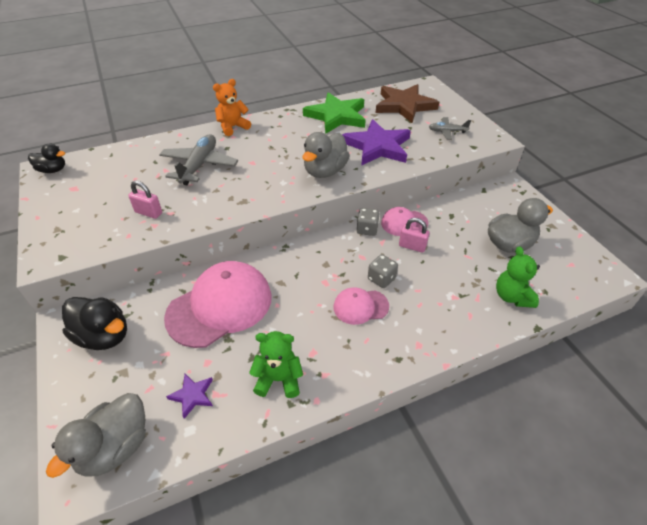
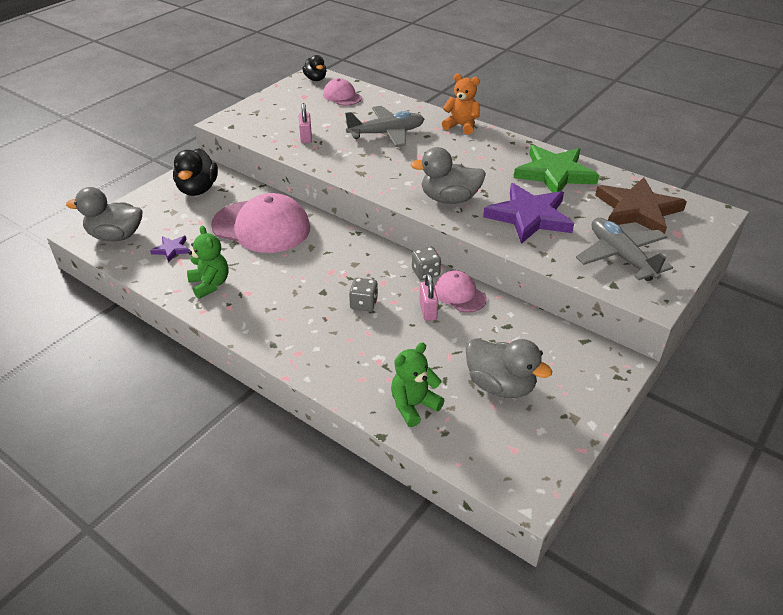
camera: 60 degrees right, 5 degrees down
pink cap [334,287,389,325] -> pink cap moved to [323,78,362,106]
grey plane [429,117,471,140] -> grey plane [576,218,673,281], size x1.82

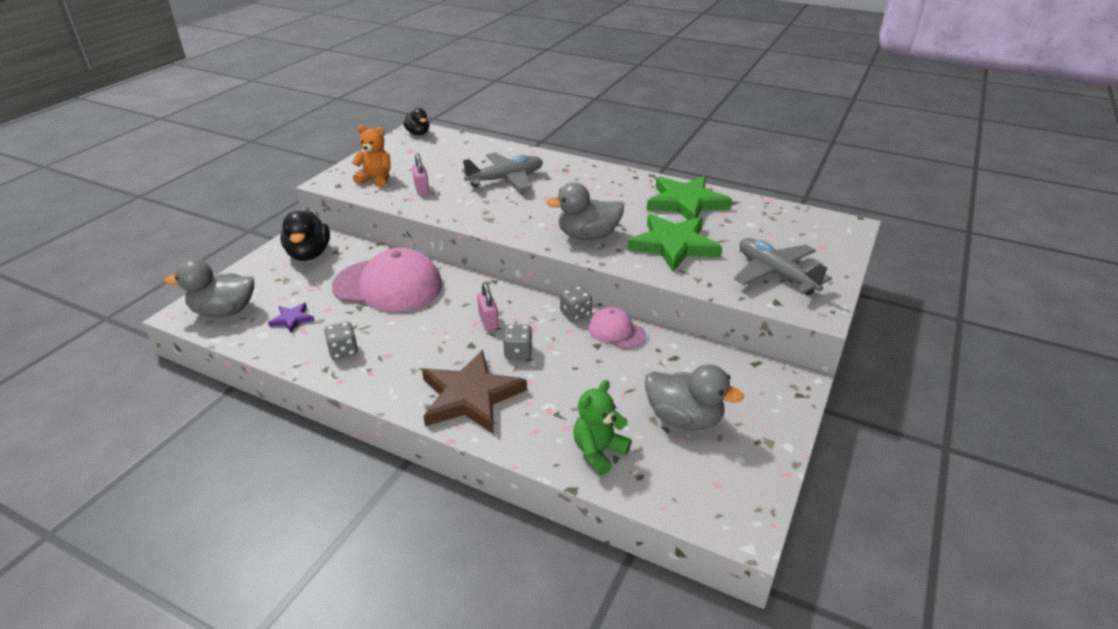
camera: 10 degrees left, 5 degrees down
green teddy bear [187,226,229,299] -> grey dice [324,322,358,360]
pink cap [323,78,362,106] -> none
pink padlock [419,274,438,321] -> pink padlock moved to [477,283,498,331]
orange teddy bear [442,73,480,135] -> orange teddy bear moved to [352,125,391,188]
purple star [483,183,574,244] -> green star [627,214,722,272]
brown star [595,177,687,234] -> brown star moved to [422,350,527,434]

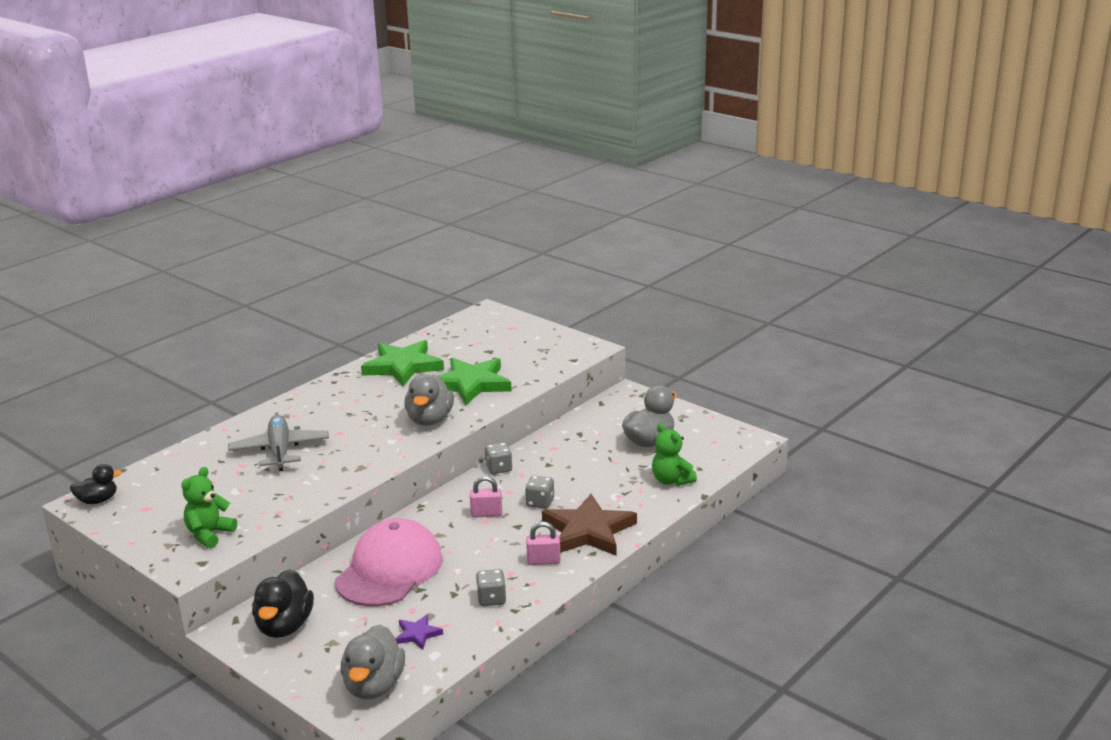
camera: 75 degrees left, 10 degrees down
black duck [280,211,330,261] -> black duck turned 90 degrees clockwise [252,569,314,638]
orange teddy bear [352,125,391,188] -> green teddy bear [181,467,237,548]
pink padlock [412,153,429,196] -> pink padlock moved to [526,521,561,565]
pink cap [588,307,646,349] -> none
grey plane [734,238,832,295] -> none

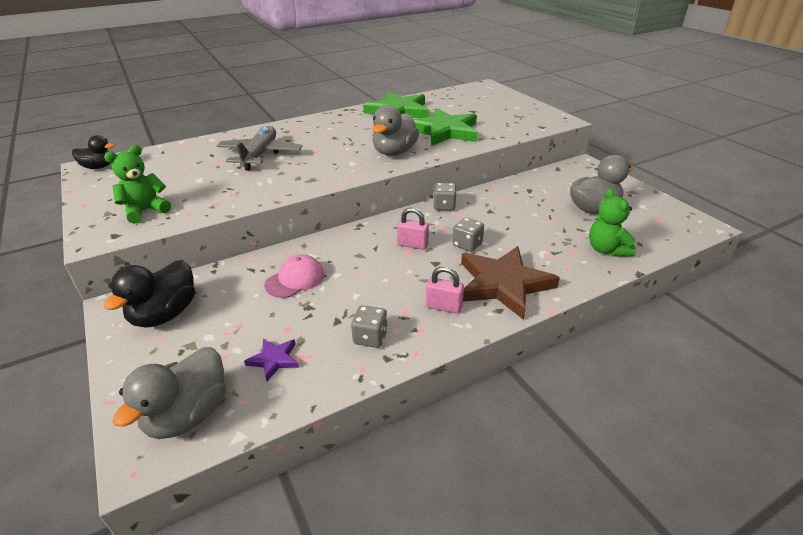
camera: 20 degrees right, 10 degrees up
pink cap [335,518,443,606] -> pink cap [264,254,324,298], size x0.51

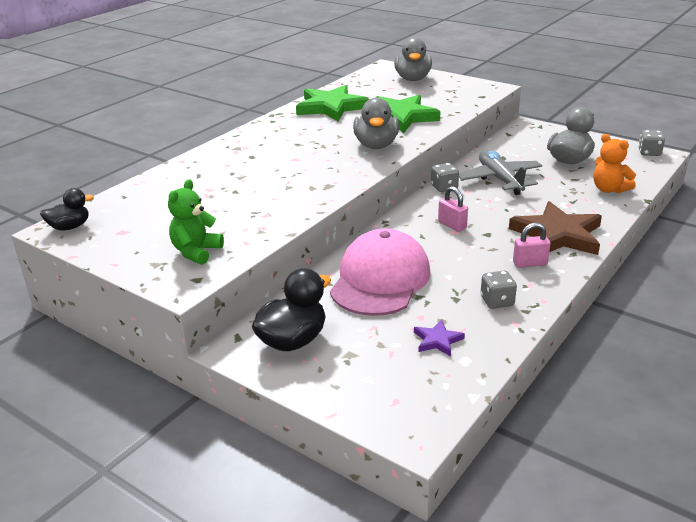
camera: 25 degrees left, 5 degrees down
black duck [103,260,195,328] -> black duck turned 135 degrees counterclockwise [252,268,331,351]
grey duck [112,347,226,439] -> grey duck moved to [394,37,432,81]
grey plane [217,126,302,171] -> grey plane moved to [459,150,542,195]
pink cap [264,254,324,298] -> pink cap [330,228,431,316], size x1.95
pink padlock [397,207,429,250] -> pink padlock turned 60 degrees clockwise [438,186,468,232]
grey dice [453,217,484,252] -> grey dice moved to [638,130,665,156]
green teddy bear [589,188,636,257] -> orange teddy bear [593,134,636,193]

